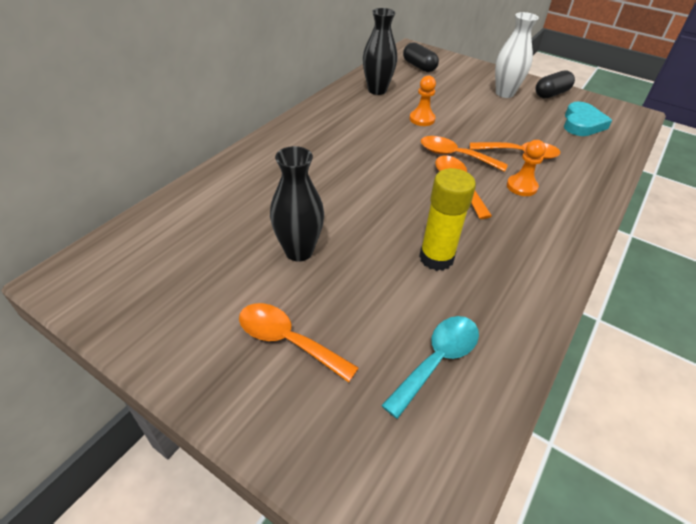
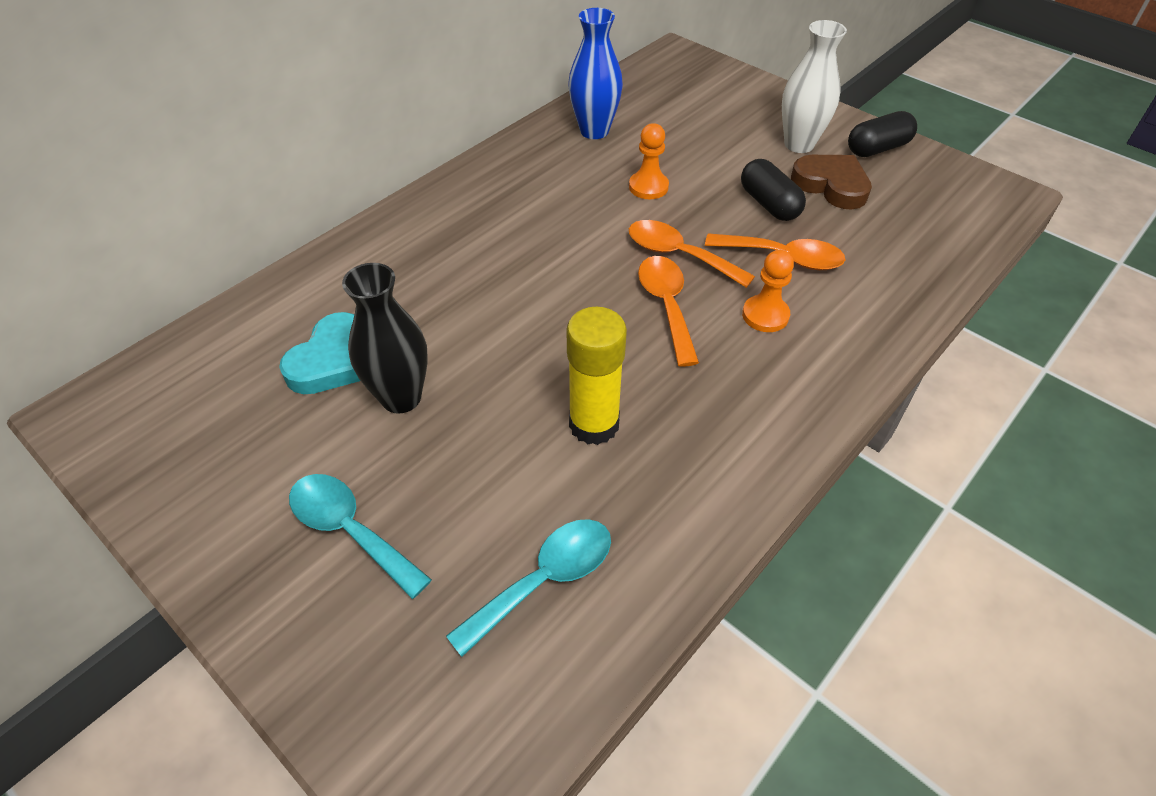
camera: 10 degrees right, 5 degrees up
orange spoon [239,303,359,382] -> turquoise spoon [289,474,432,599]
black vase [363,8,397,95] -> blue vase [568,8,623,139]
black capsule [403,42,439,72] -> black capsule moved to [741,159,806,221]
turquoise heart [564,102,612,136] -> turquoise heart moved to [279,312,360,394]
none -> brown heart [791,155,872,210]

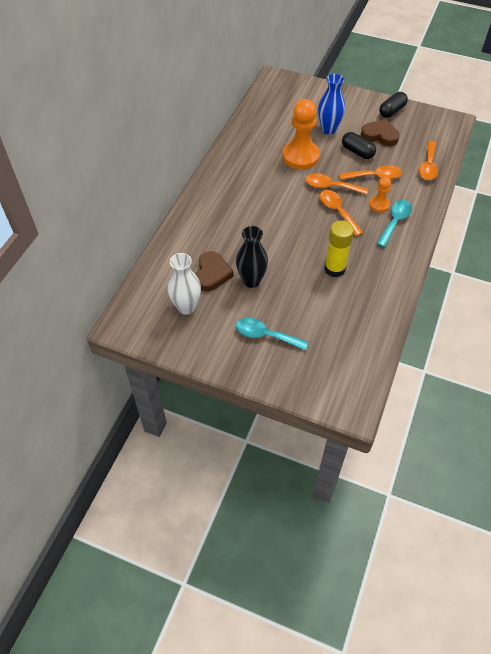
camera: 20 degrees left, 5 degrees up
turquoise heart [279,312,360,394] -> brown heart [196,251,234,291]
turquoise spoon [446,519,611,657] -> turquoise spoon moved to [376,200,412,247]
blue vase [568,8,623,139] -> blue vase moved to [318,74,345,135]
orange pawn [629,123,669,199] -> orange pawn [282,99,320,169], size x1.94
white vase [782,20,847,153] -> white vase moved to [167,253,201,315]
none -> orange spoon [419,141,438,180]

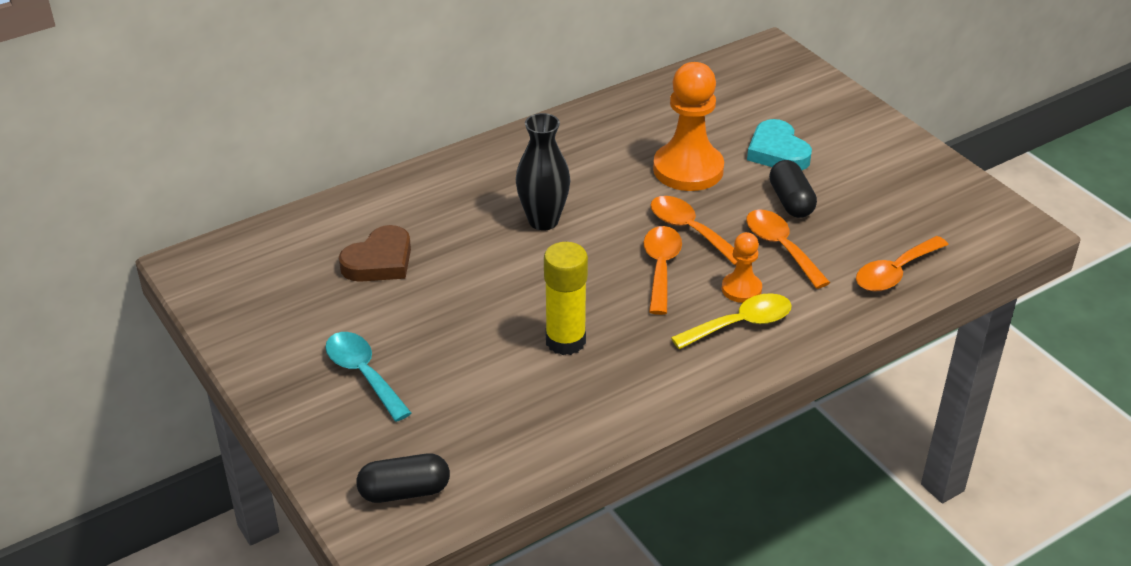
camera: 35 degrees right, 15 degrees down
white vase [167,253,201,315] -> none
black vase [236,226,268,288] -> black vase moved to [516,113,571,231]
blue vase [318,74,345,135] -> turquoise heart [747,119,812,170]
orange spoon [339,165,402,180] -> orange spoon turned 150 degrees counterclockwise [746,209,830,289]
brown heart [361,119,399,146] -> none
turquoise spoon [376,200,412,247] -> yellow spoon [671,293,792,349]
black capsule [379,92,408,118] -> black capsule moved to [356,454,450,503]

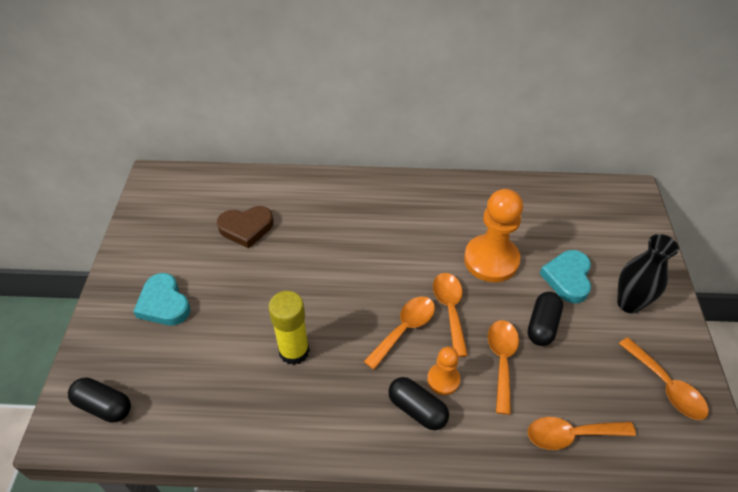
camera: 35 degrees right, 10 degrees up
turquoise spoon [325,332,411,422] -> turquoise heart [133,273,191,325]
black vase [516,113,571,231] -> black vase moved to [617,234,679,313]
yellow spoon [671,293,792,349] -> black capsule [388,377,449,430]
none -> orange spoon [619,337,709,420]

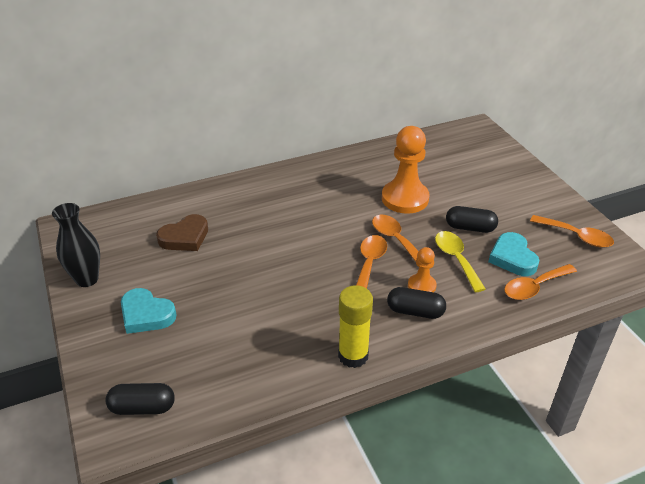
camera: 25 degrees left, 10 degrees down
yellow glue stick [268,291,310,365] -> yellow glue stick moved to [338,285,373,368]
orange spoon [488,320,519,415] -> yellow spoon [435,231,486,292]
black capsule [528,292,563,346] -> black capsule turned 75 degrees counterclockwise [446,206,498,233]
turquoise heart [539,250,591,303] -> turquoise heart moved to [488,232,540,276]
black vase [617,234,679,313] -> black vase moved to [52,203,100,287]

